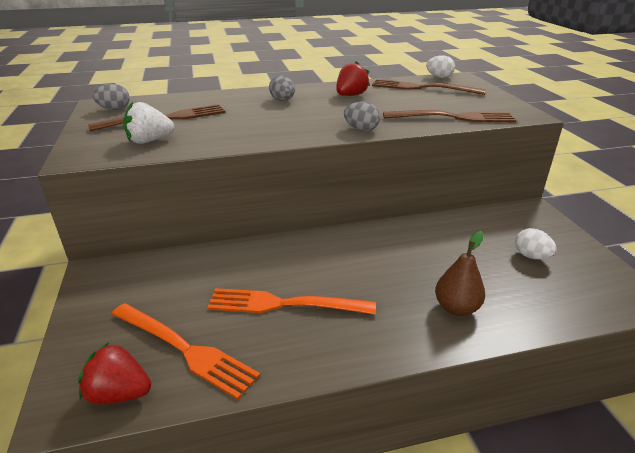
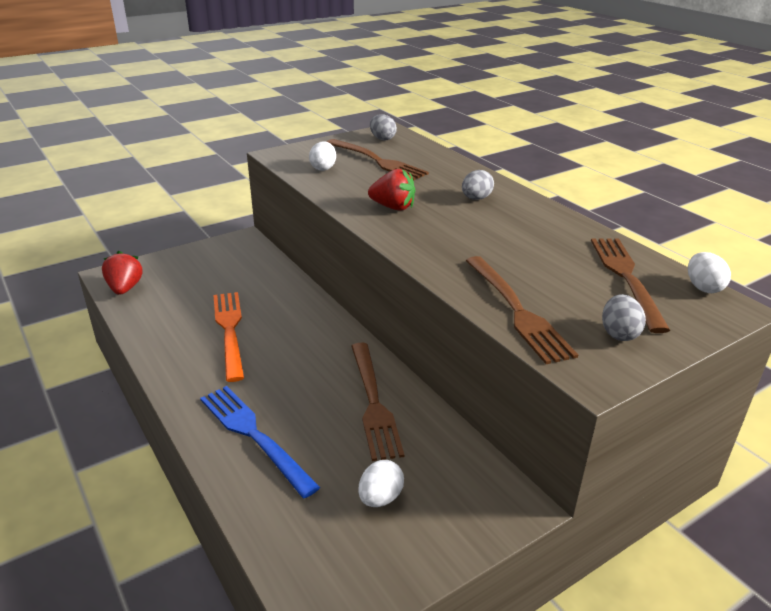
camera: 70 degrees right, 0 degrees up
orange fork [112,303,261,400] -> none
white strawberry [123,102,174,144] -> white egg [309,141,336,171]
red strawberry [336,61,370,96] -> red strawberry moved to [368,169,415,211]
grey egg [344,102,380,131] -> grey egg moved to [602,294,646,341]
brown pear [435,231,485,316] -> blue fork [200,386,320,498]
none -> brown fork [351,343,404,461]

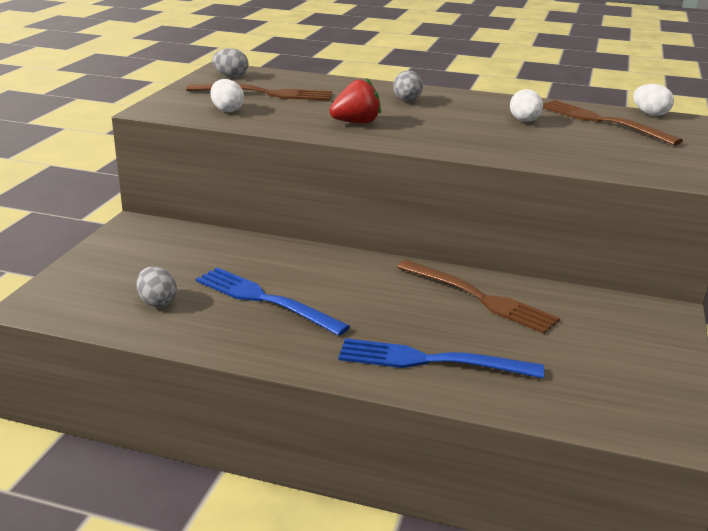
camera: 40 degrees left, 5 degrees down
red strawberry [102,251,143,295] -> none
orange fork [213,292,244,382] -> blue fork [196,267,350,336]
white egg [358,460,404,507] -> white egg moved to [510,89,543,122]
brown fork [466,256,578,364] -> none
grey egg [602,294,646,341] -> grey egg moved to [137,266,177,307]

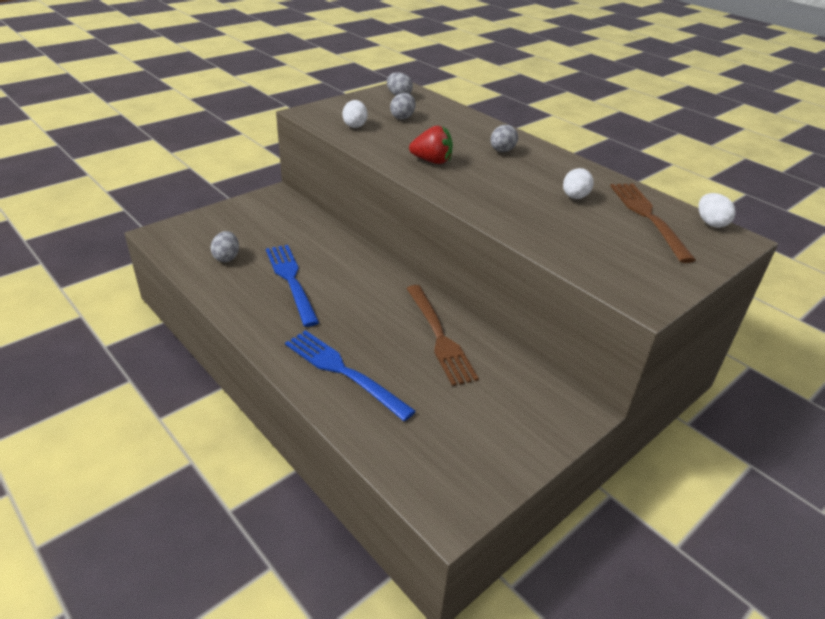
camera: 30 degrees right, 10 degrees up
brown fork [186,84,332,101] -> grey egg [390,93,416,120]

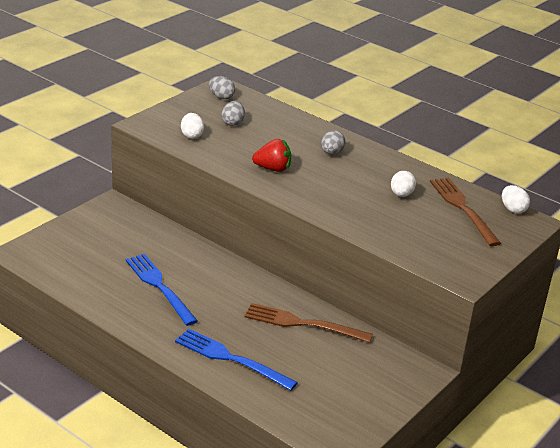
camera: 10 degrees left, 5 degrees down
grey egg [211,231,239,262] -> none
brown fork [406,285,479,386] -> brown fork turned 135 degrees clockwise [244,303,373,343]

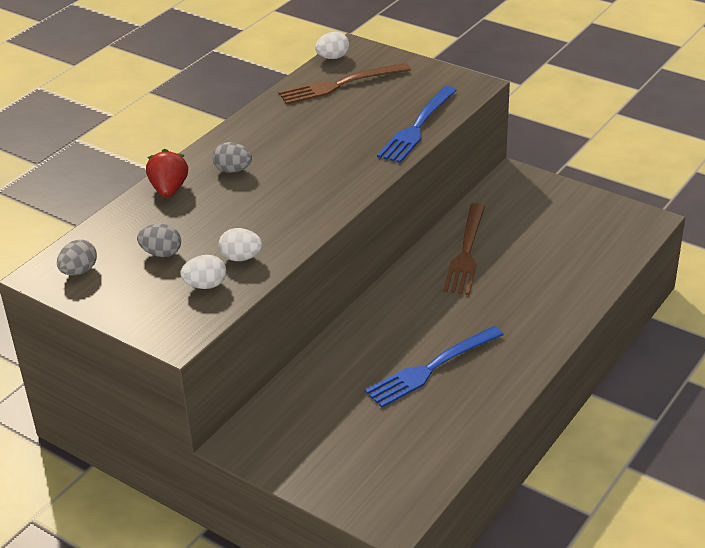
camera: 90 degrees left, 5 degrees up
blue fork [175,329,298,391] -> blue fork moved to [377,86,457,163]
red strawberry [252,139,291,172] -> red strawberry moved to [146,149,188,198]
white egg [391,171,416,197] -> white egg moved to [218,228,263,261]

